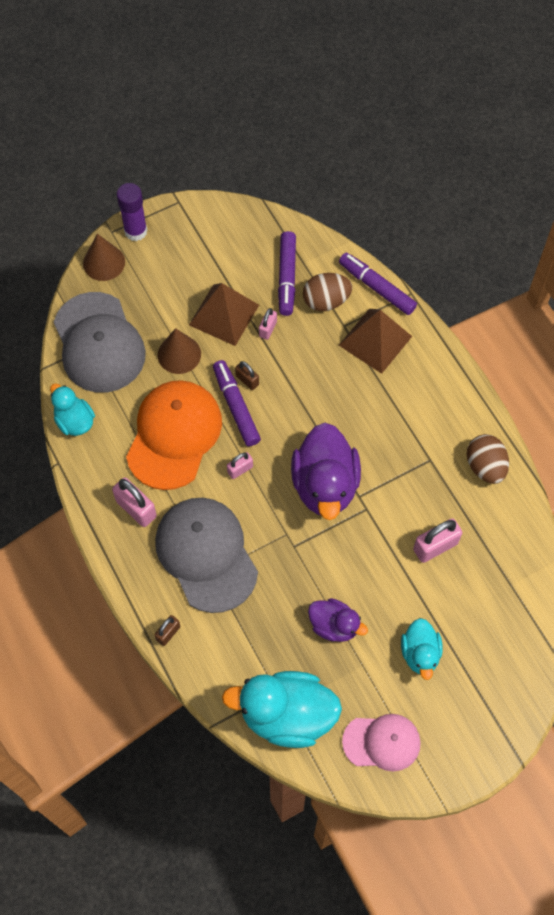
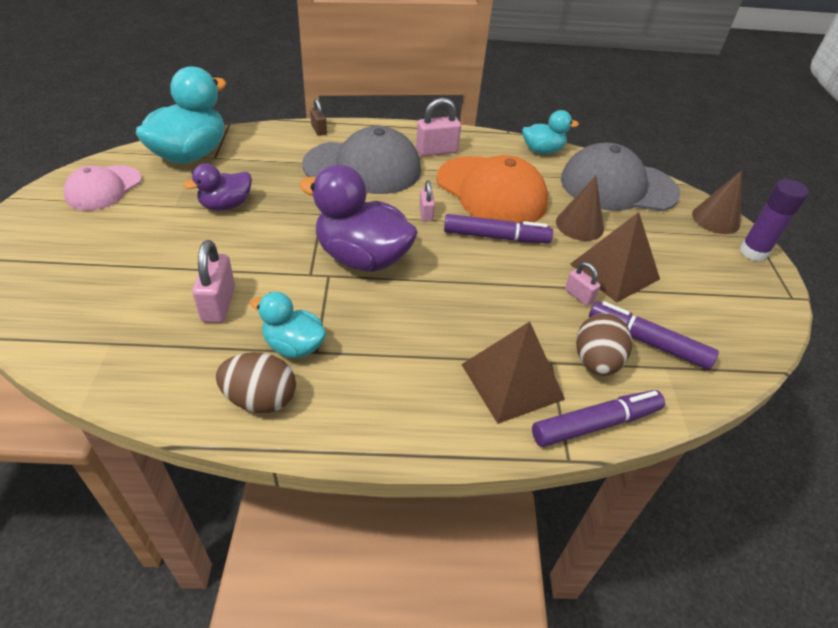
camera: 115 degrees right, 20 degrees down
brown padlock [235,361,259,390] -> none
turquoise duck [401,618,443,680] -> turquoise duck moved to [250,292,326,358]

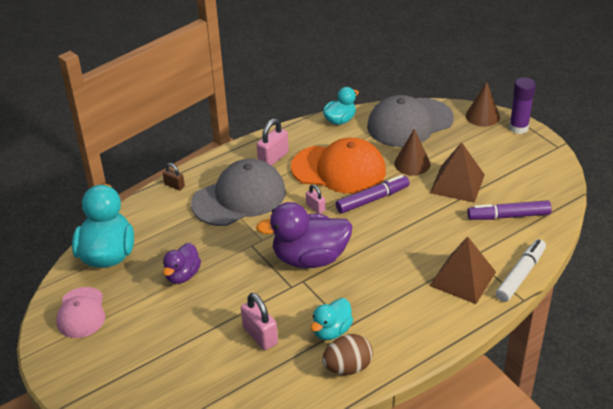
camera: 30 degrees left, 5 degrees down
turquoise duck [250,292,326,358] -> turquoise duck turned 45 degrees counterclockwise [311,298,353,340]
purple marker [532,390,665,447] -> white marker [496,239,546,302]
pink padlock [565,262,601,306] -> none
brown egg [576,313,632,376] -> none

